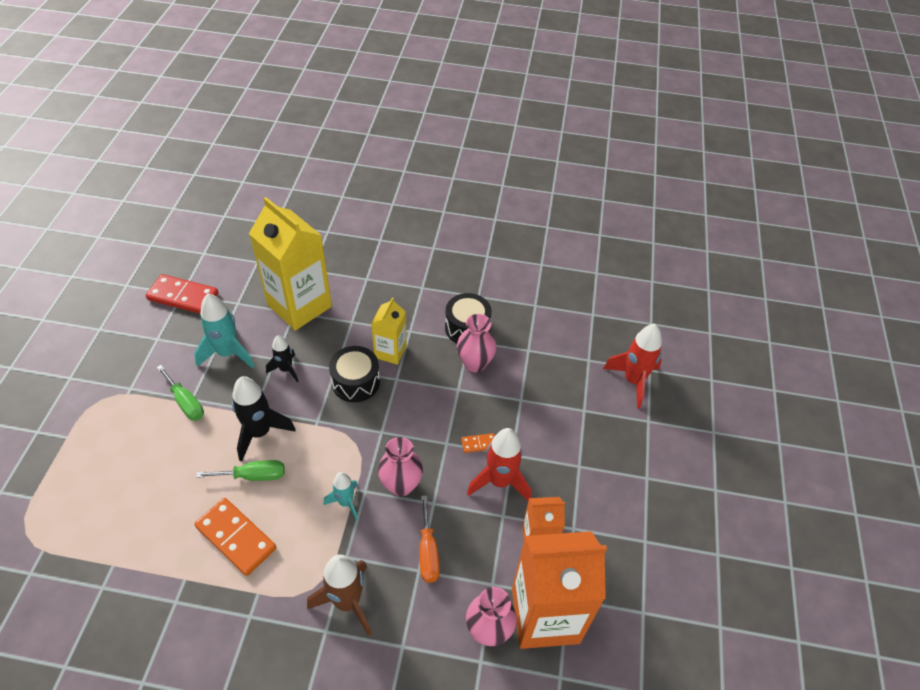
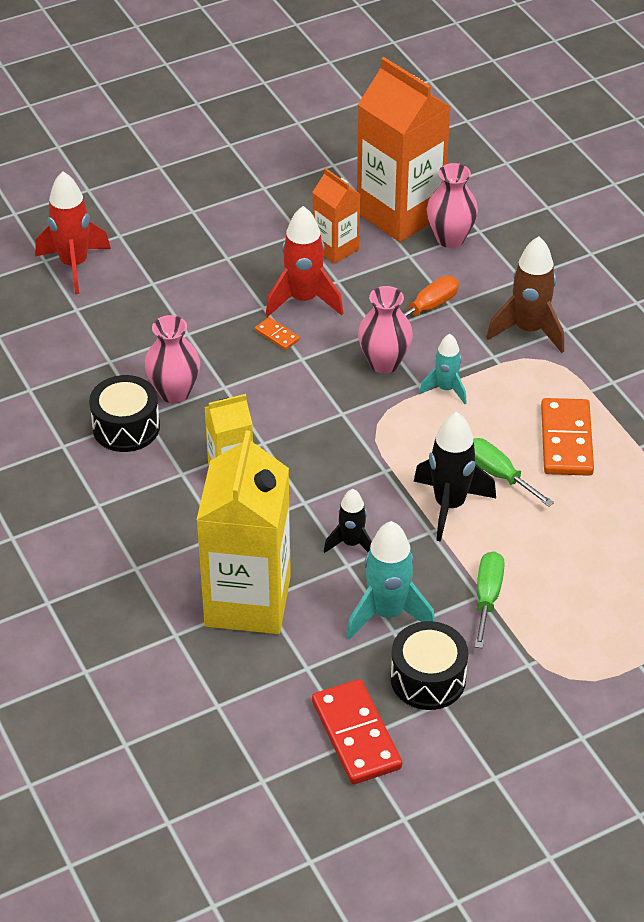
camera: 125 degrees left, 5 degrees down
black drum [329,346,380,402] -> black drum moved to [391,621,468,710]

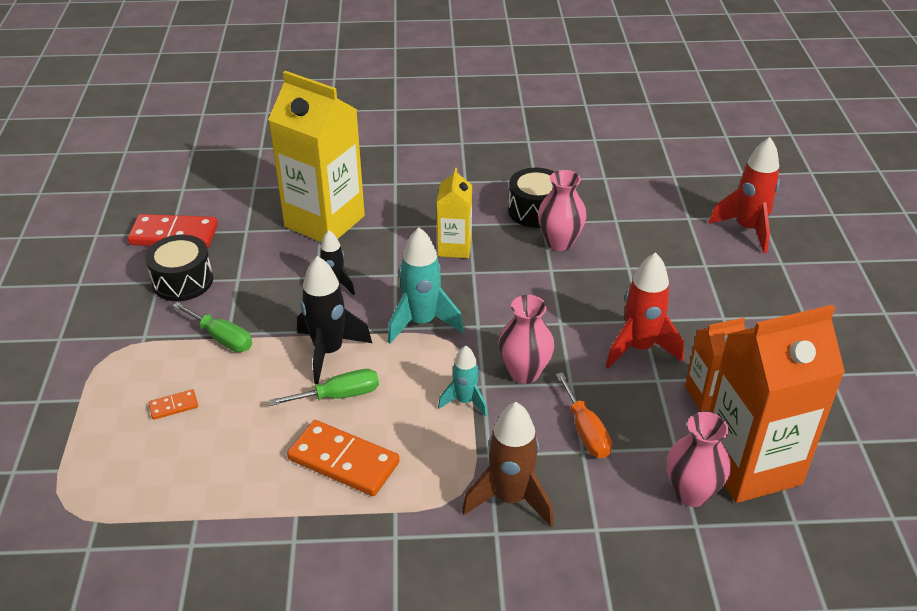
camera: 115 degrees right, 5 degrees down
orange domino [255,317,300,350] -> orange domino moved to [149,389,198,420]
turquoise rocket [346,521,435,639] -> turquoise rocket moved to [388,227,464,344]

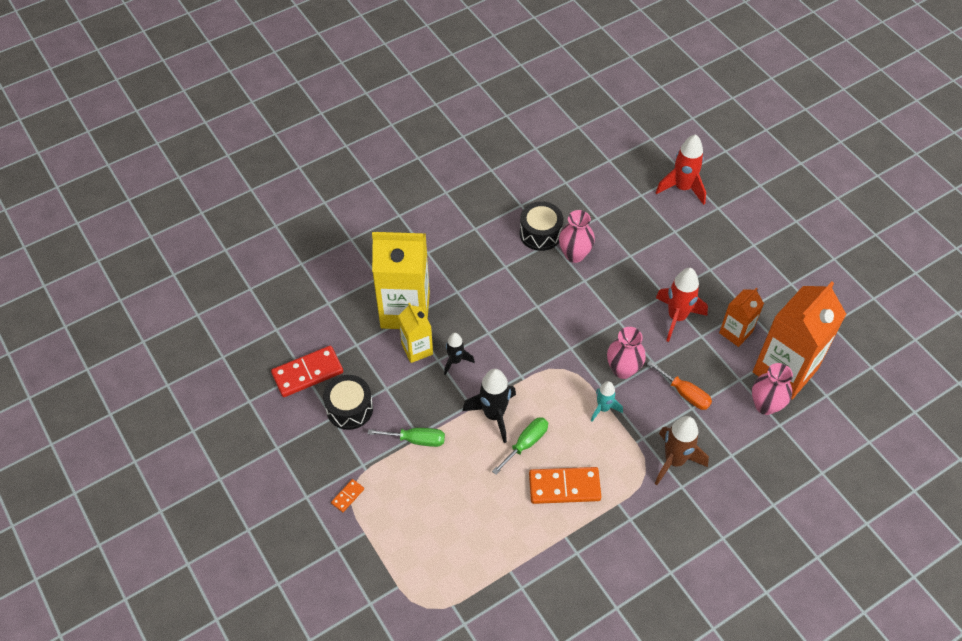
camera: 30 degrees left, 15 degrees up
orange domino [149,389,198,420] -> orange domino moved to [331,479,364,512]
turquoise rocket [388,227,464,344] -> none
yellow carton [437,168,472,258] -> yellow carton moved to [398,303,433,363]

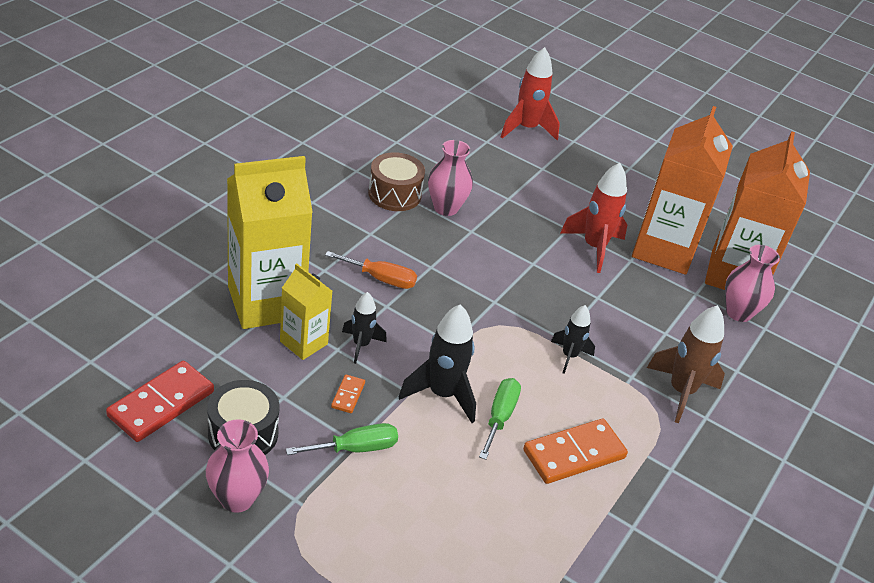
camera: 30 degrees left, 15 degrees down
orange domino [331,479,364,512] -> orange domino moved to [331,374,365,413]
black drum [520,201,563,251] -> brown drum [368,152,425,211]
turquoise rocket [591,381,623,422] -> black rocket [551,305,595,374]
pink vase [607,327,646,379] -> pink vase moved to [206,419,269,513]
orange screwdriver [647,361,712,410] -> orange screwdriver moved to [325,251,417,289]
orange carton [719,287,764,347] -> orange carton [632,106,733,275], size x1.91

